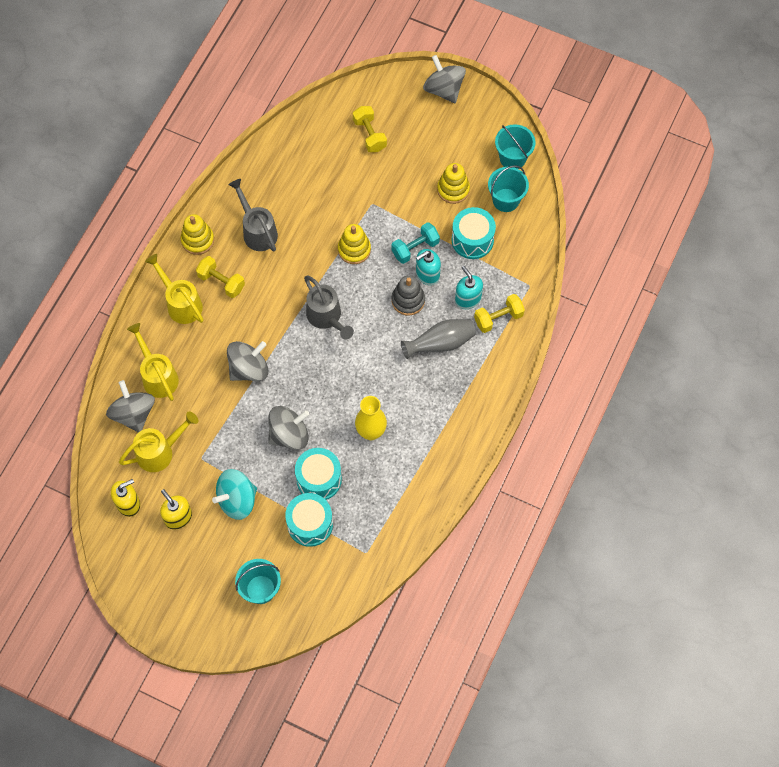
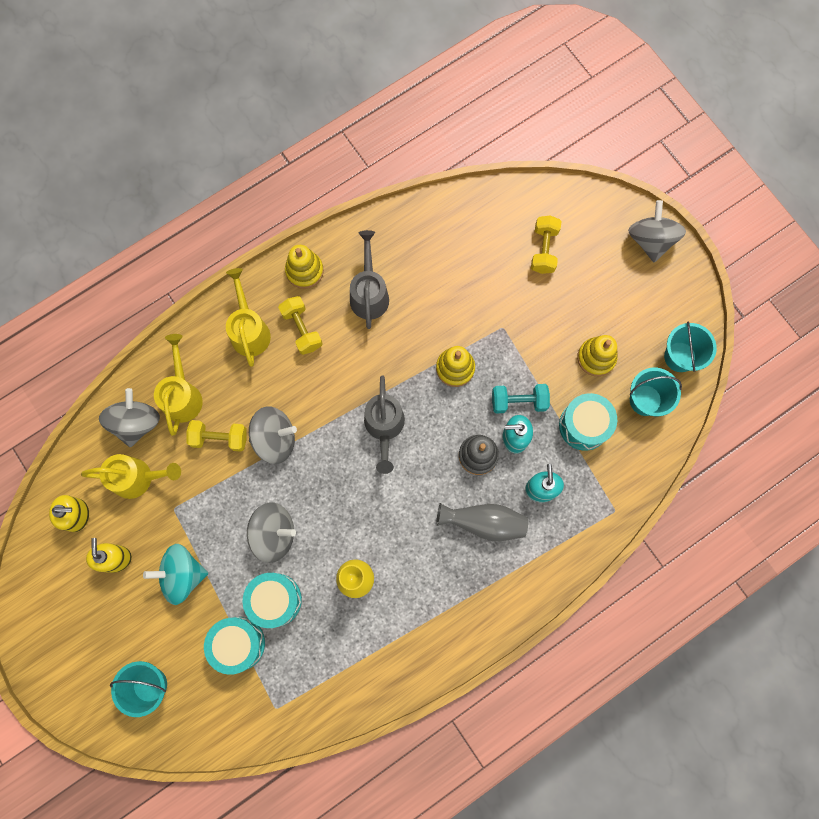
camera: 30 degrees right, 10 degrees up
yellow dumbbell [474,294,525,333] -> yellow dumbbell moved to [186,420,247,452]

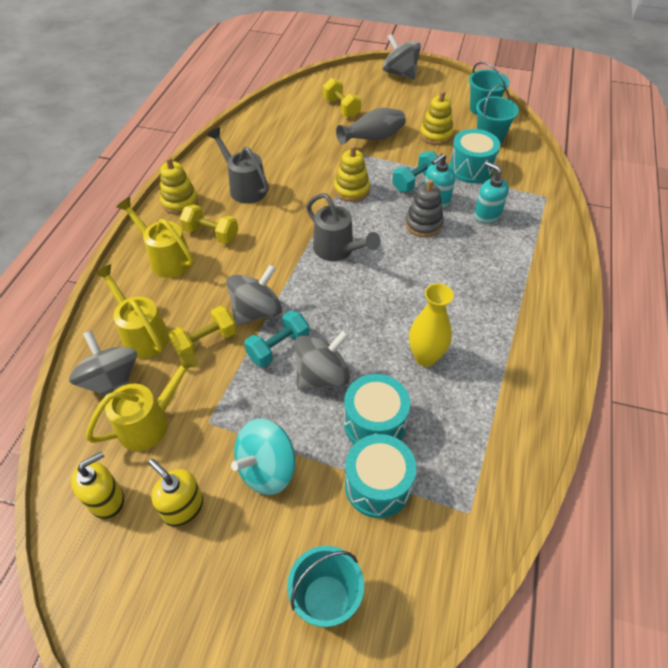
camera: 40 degrees left, 25 degrees down
grey vase [437,503,528,541] -> grey vase moved to [336,108,406,145]
none -> turquoise dumbbell [244,310,310,367]

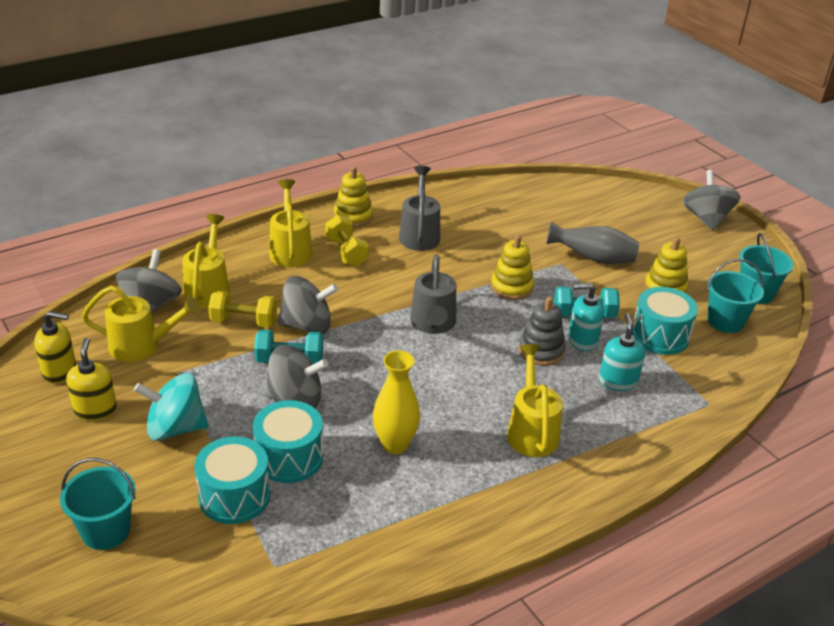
camera: 40 degrees right, 15 degrees down
yellow dumbbell [323,78,361,118] -> none
none -> yellow watering can [507,344,563,457]

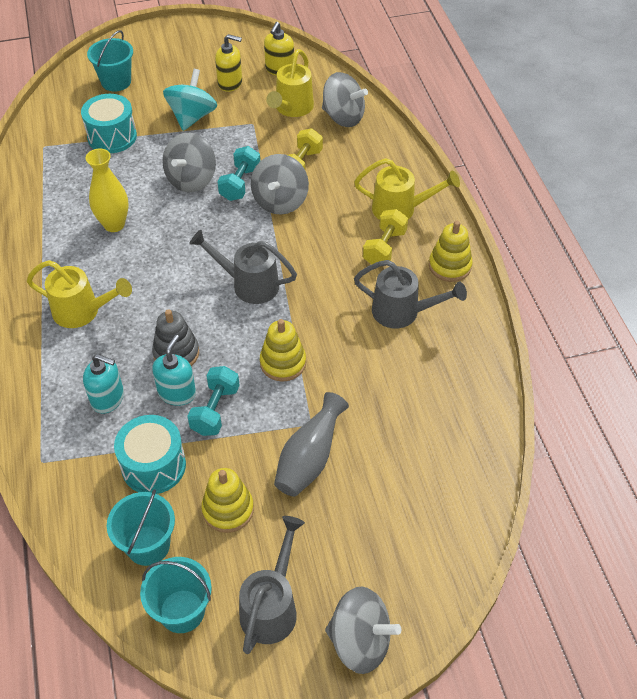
camera: 110 degrees right, 15 degrees up
yellow watering can [182,214,230,308] -> none
turquoise drum [253,400,323,483] -> none
yellow dumbbell [325,215,369,267] -> yellow dumbbell turned 60 degrees counterclockwise [363,209,408,264]
none -> grey watering can [239,516,305,654]

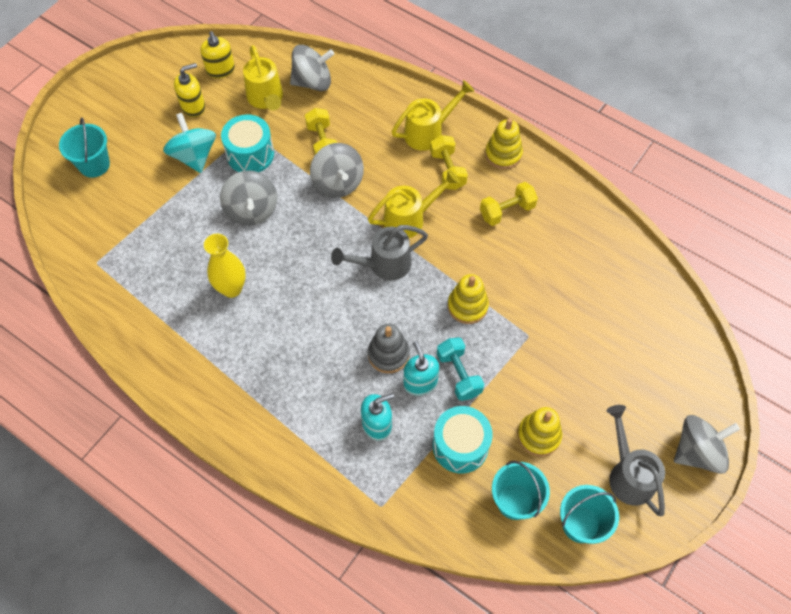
camera: 40 degrees left, 10 degrees up
yellow watering can [27,260,132,328] -> yellow watering can moved to [368,170,460,238]
turquoise drum [81,94,137,153] -> turquoise drum moved to [221,115,274,172]
turquoise dumbbell [217,146,260,201] -> none
grey vase [274,392,349,497] -> none
grey watering can [354,260,467,328] -> yellow dumbbell [480,182,538,226]

